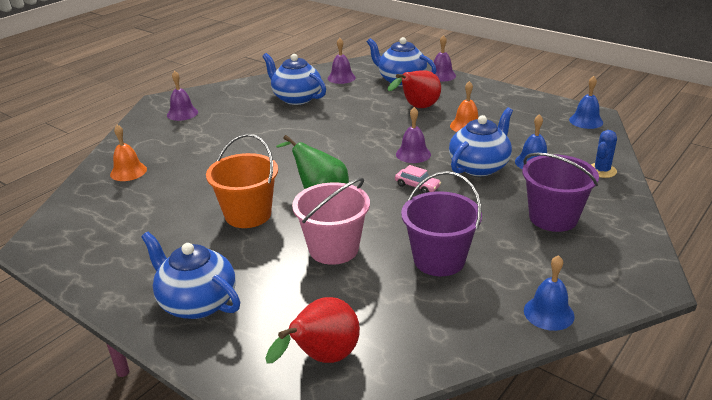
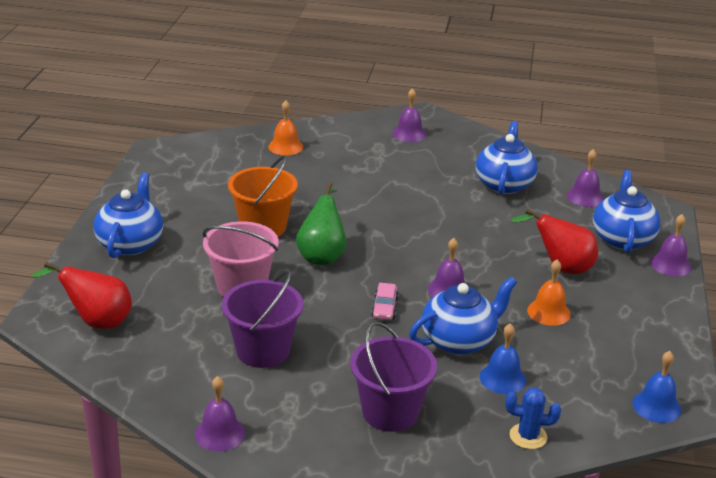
camera: 60 degrees right, 0 degrees up
blue teapot [449,108,513,176] -> blue teapot turned 45 degrees counterclockwise [409,277,517,355]
blue bell [524,255,574,331] -> purple bell [195,376,245,452]

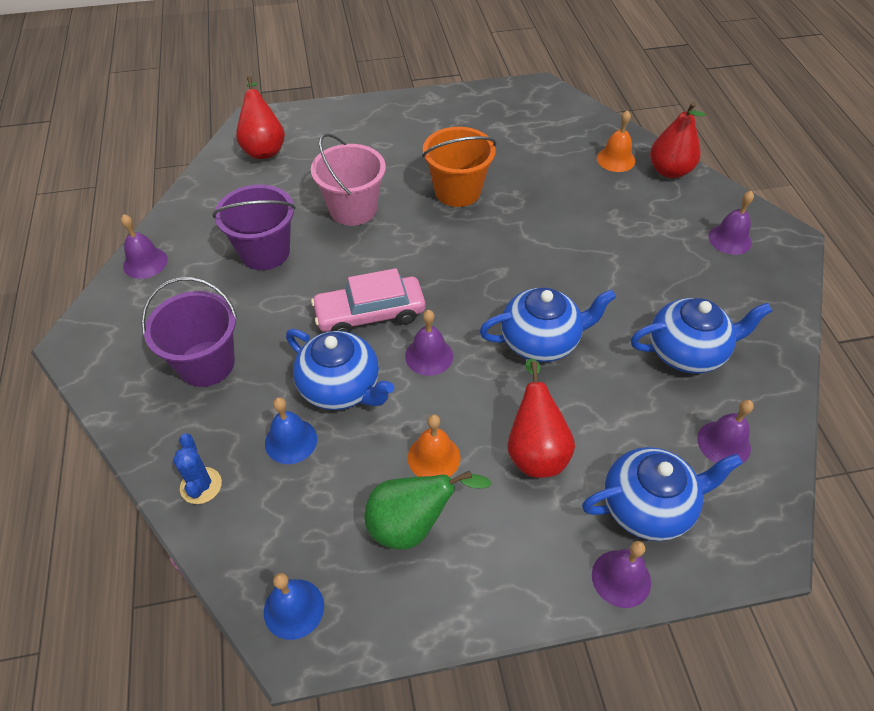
camera: 70 degrees right, 20 degrees up
blue teapot [94,173,163,258] -> blue teapot moved to [480,288,616,362]
green pear [296,182,347,265] -> green pear moved to [364,471,492,550]
pink car [372,283,399,320] -> pink car [311,268,425,333], size x1.96
none -> red pear [650,102,705,178]

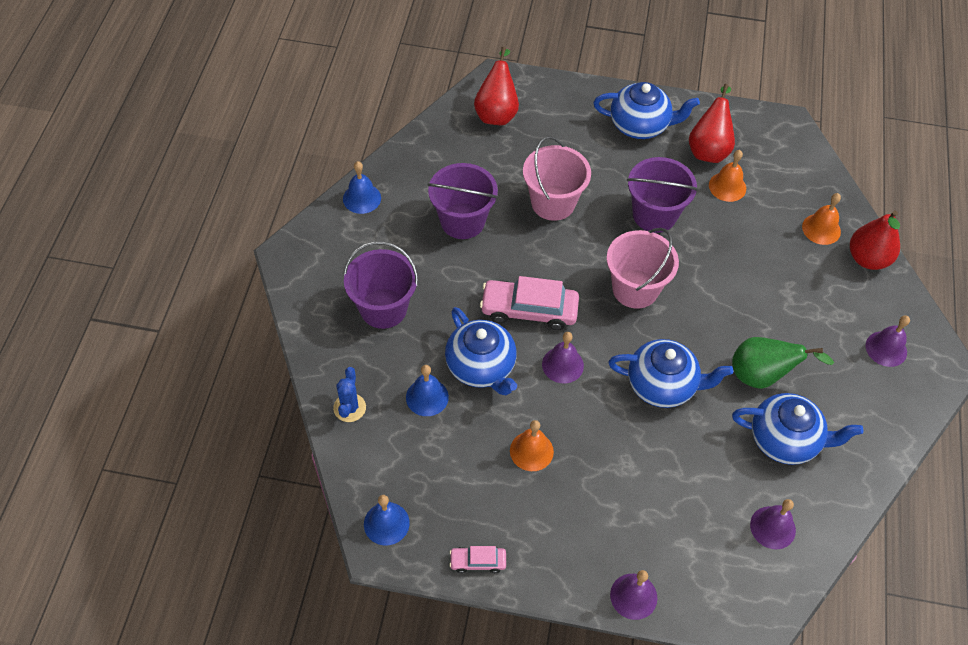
camera: 20 degrees right, 5 degrees up
purple bell [121,214,168,279] -> blue bell [343,161,381,214]
green pear [364,471,492,550] -> green pear moved to [732,337,834,389]
orange bucket [422,127,497,207] -> purple bucket [627,157,698,233]
red pear [507,359,575,478] -> red pear moved to [689,84,735,163]
blue teapot [582,447,743,541] -> blue teapot moved to [593,82,700,139]
none -> pink car [449,546,506,573]
none -> pink bucket [607,228,679,309]
none -> orange bell [709,150,746,202]

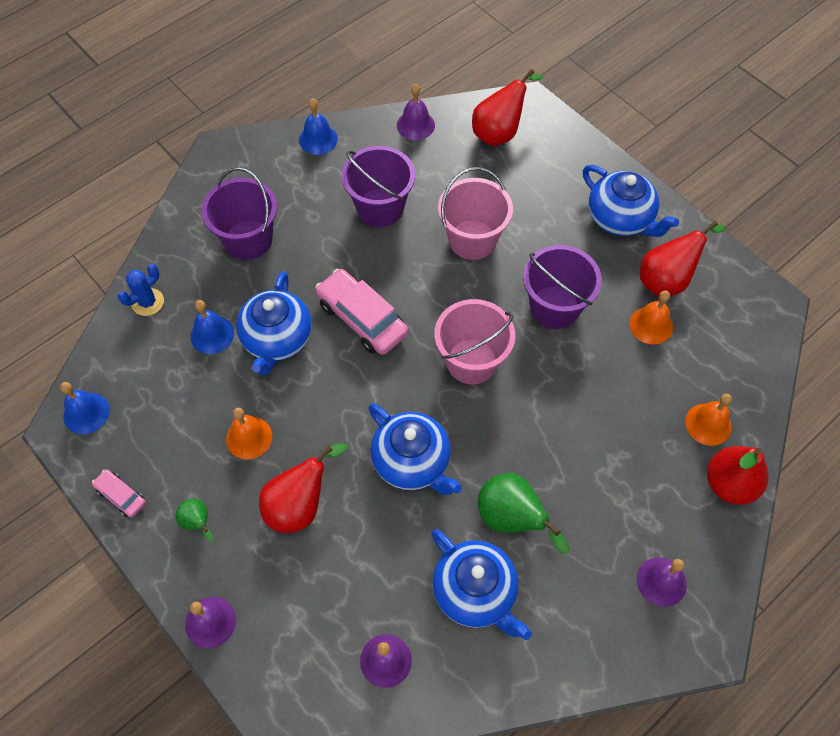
camera: 40 degrees right, 5 degrees up
purple bell [542,332,584,383] -> purple bell moved to [397,84,435,140]
none -> green pear [176,499,214,542]
none -> red pear [259,443,348,533]

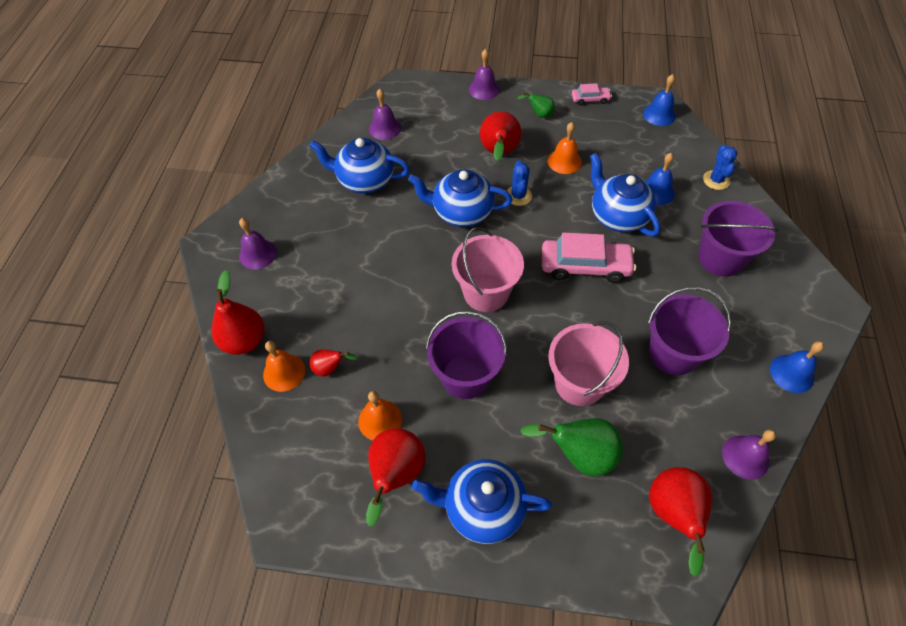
camera: 140 degrees right, 5 degrees down
green pear [478,473,569,554] -> green pear moved to [520,418,623,477]
none -> red pear [310,349,358,376]
none -> blue cactus [507,160,532,206]

